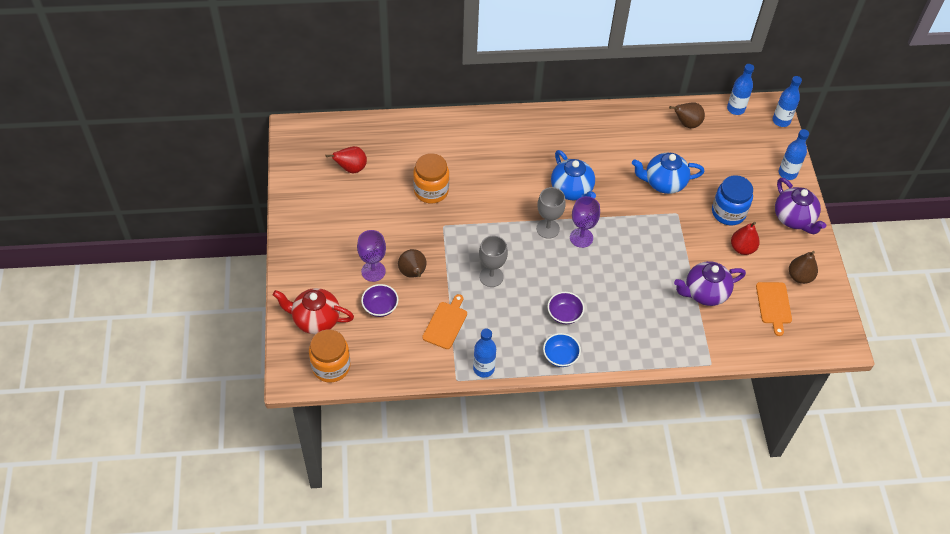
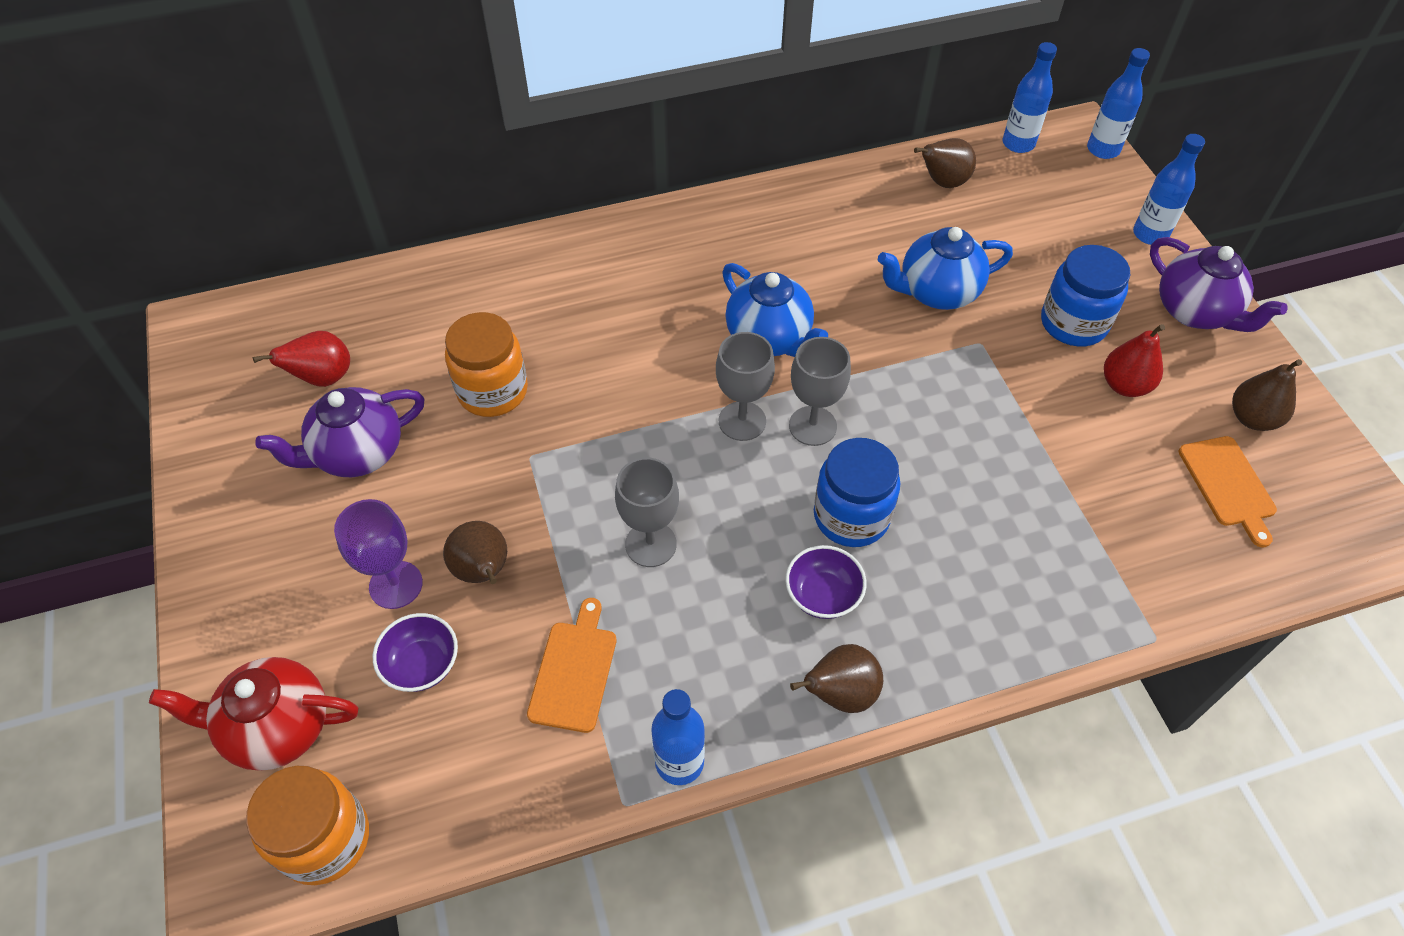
camera: 10 degrees left, 0 degrees up
blue bowl [543,333,581,367] -> brown pear [790,644,883,713]
purple goblet [570,196,600,248] -> grey goblet [789,337,851,446]
purple teapot [674,261,746,306] -> purple teapot moved to [255,387,425,477]
none -> blue jar [814,438,901,547]

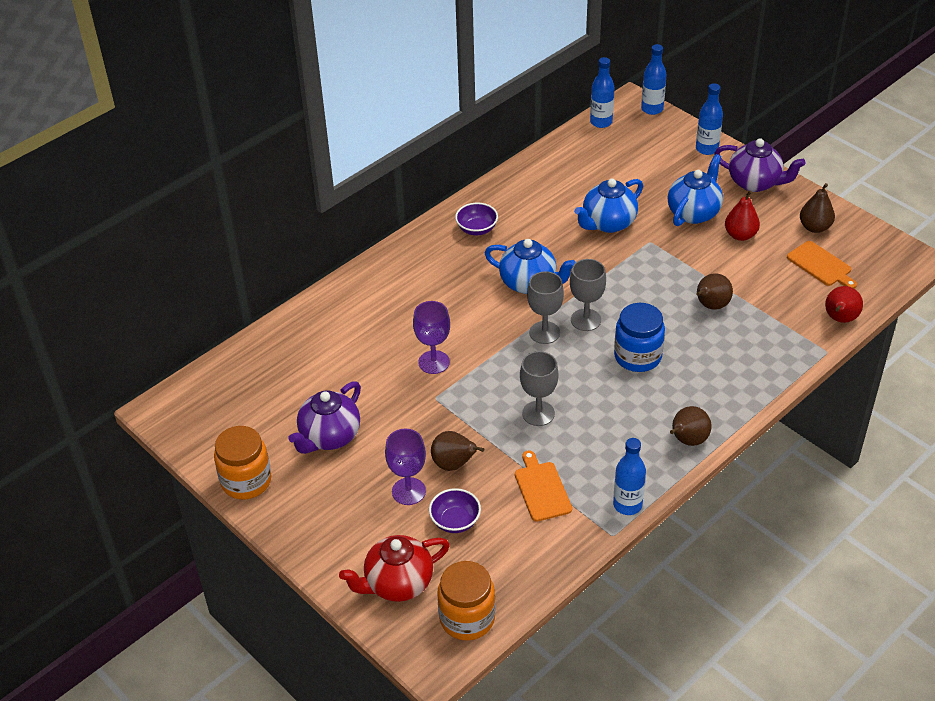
camera: 25 degrees left, 10 degrees down
red pear [253,331,350,387] -> red pear moved to [825,286,863,323]
orange jar [445,312,528,417] -> orange jar moved to [214,426,272,499]
purple bowl [785,545,866,619] -> purple bowl moved to [455,203,498,235]
brown pear [914,138,976,188] -> brown pear moved to [696,274,733,310]
blue jar [1041,245,1130,347] -> blue teapot [668,154,723,226]
none -> purple goblet [413,301,450,374]

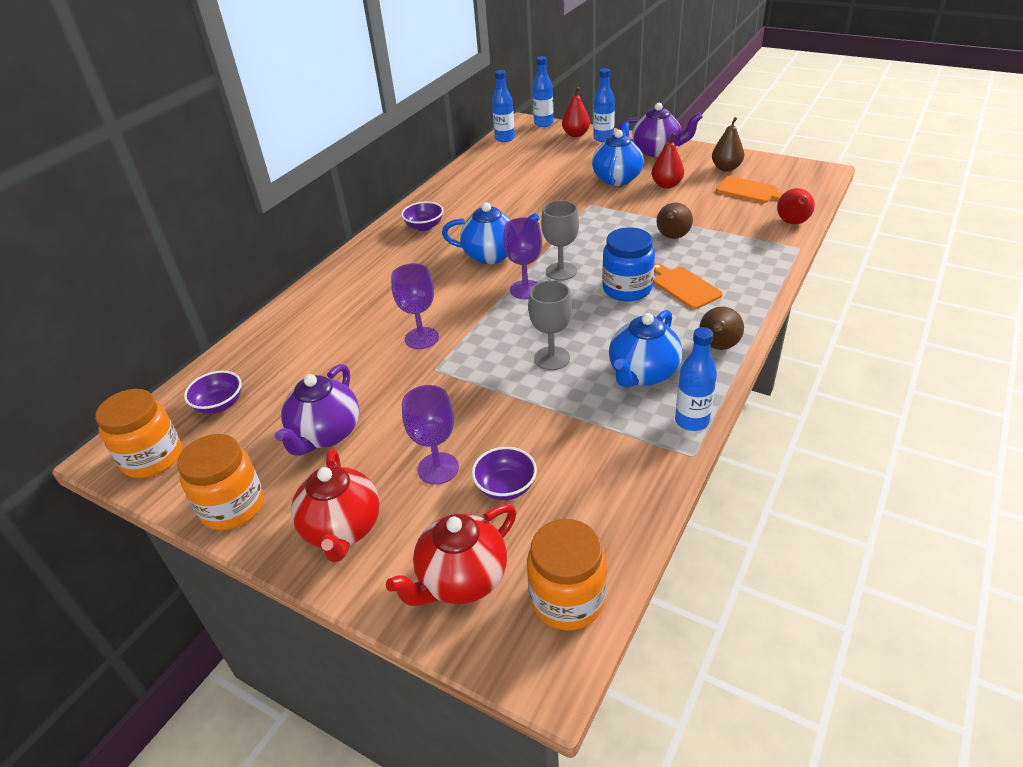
camera: 15 degrees left, 5 degrees down
brown pear [431,431,484,471] -> none
orange cutting board [515,450,572,522] -> orange cutting board moved to [653,263,723,309]
grey goblet [527,271,564,344] -> purple goblet [503,218,542,299]
blue teapot [574,179,643,233] -> blue teapot moved to [609,310,683,388]
none -> orange jar [95,389,182,478]
none -> purple bowl [184,371,242,414]
none -> red teapot [291,448,380,562]
none -> red pear [562,87,590,137]

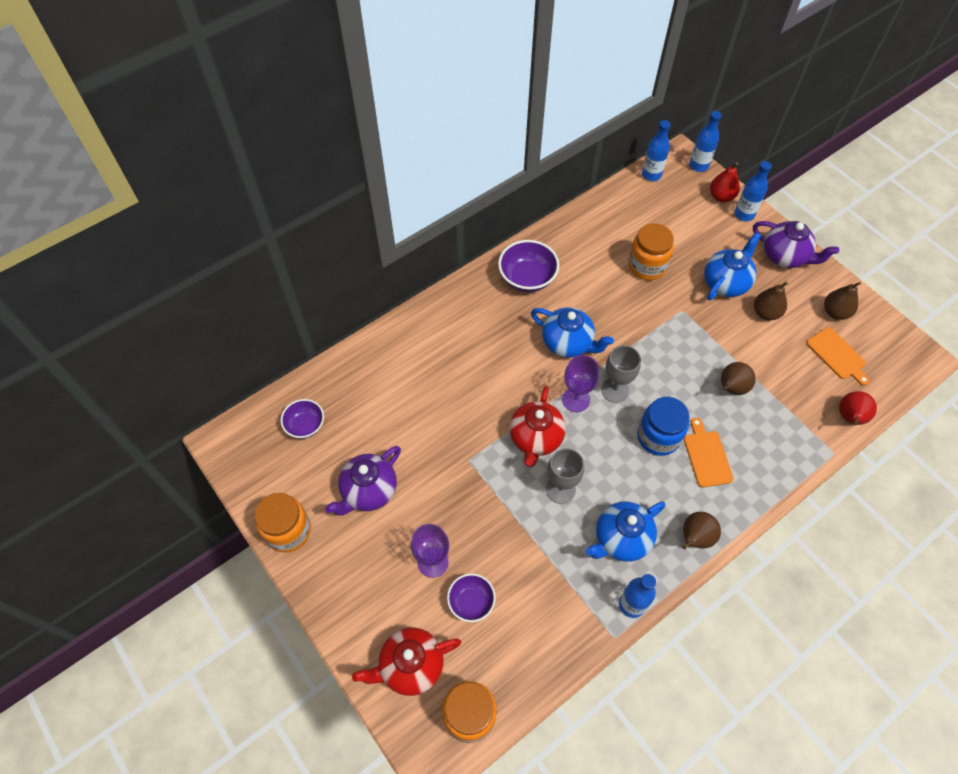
camera: 20 degrees right, 20 degrees up
orange jar [95,389,182,478] -> orange jar moved to [628,223,674,280]
red teapot [291,448,380,562] -> red teapot moved to [509,386,566,467]
purple goblet [391,263,439,349] -> none
purple bowl [401,201,443,231] -> purple bowl [498,240,559,292], size x1.55
red pear [651,133,684,188] -> brown pear [754,282,788,320]

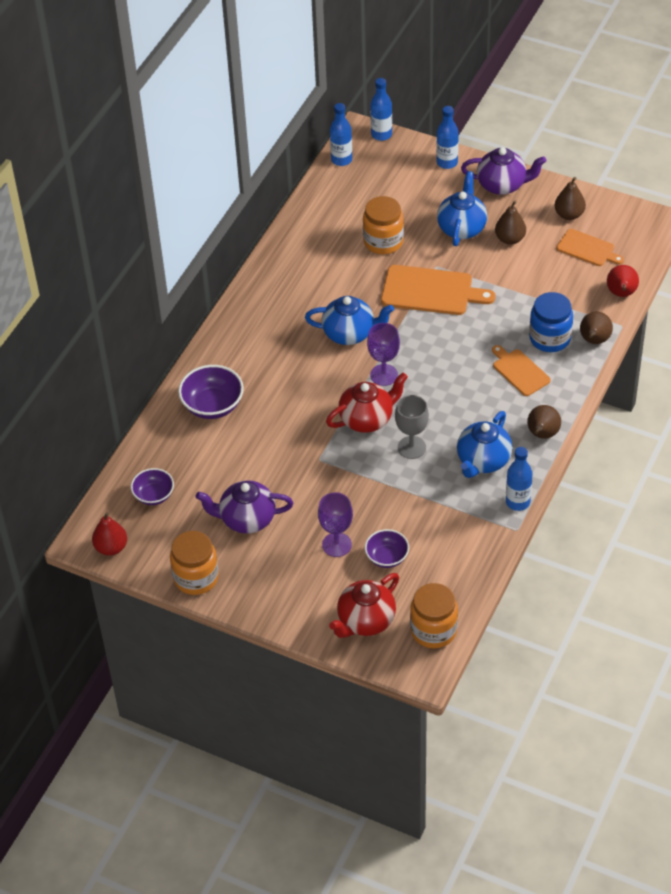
camera: 25 degrees left, 10 degrees down
purple teapot [325,446,401,516] -> purple teapot turned 75 degrees clockwise [196,480,293,534]
purple bowl [498,240,559,292] -> purple bowl moved to [178,365,244,419]
red teapot [509,386,566,467] -> red teapot turned 105 degrees counterclockwise [326,373,408,433]
grey goblet [601,345,641,403] -> none
blue jar [637,397,690,456] -> blue jar moved to [529,292,573,352]
red pear [710,162,740,202] -> red pear moved to [92,512,127,556]
brown pear [721,362,756,395] -> brown pear moved to [580,312,613,344]
none -> orange cutting board [381,265,496,315]

